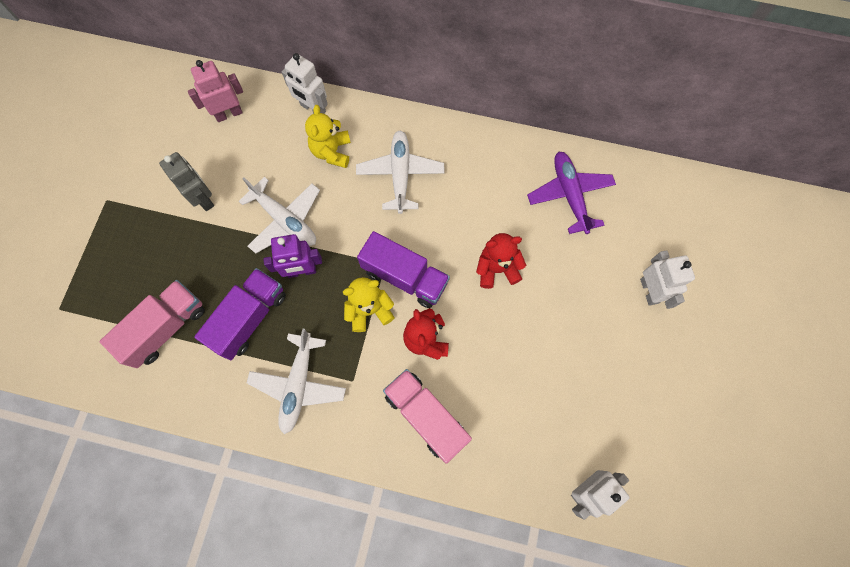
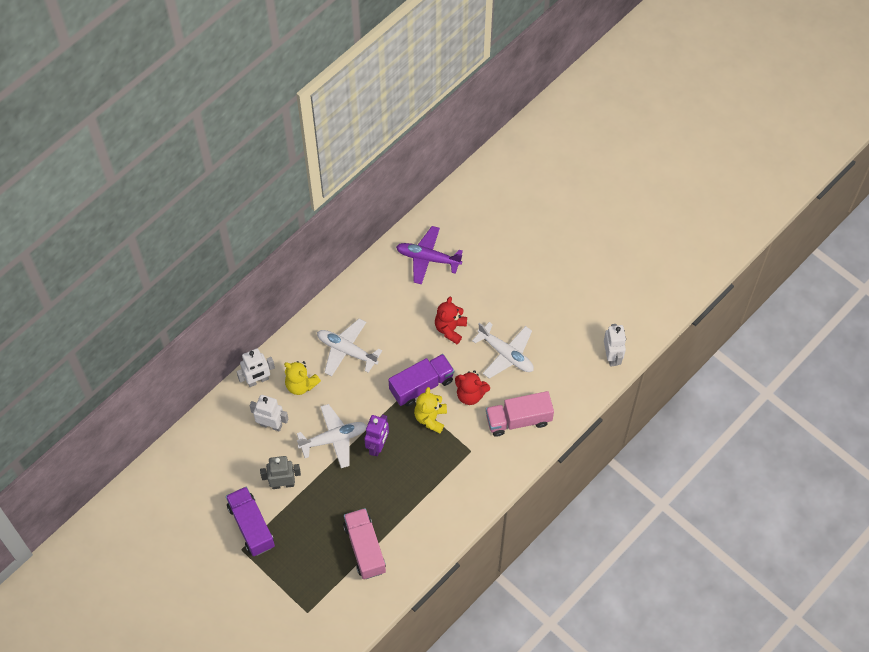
camera: 60 degrees left, 10 degrees down
pink robot [188,60,243,122] -> none
purple truck [194,268,286,360] -> purple truck moved to [226,487,275,556]
white plane [247,329,346,434] -> white plane moved to [472,322,534,379]
white robot [640,250,695,309] -> white robot moved to [250,395,289,432]

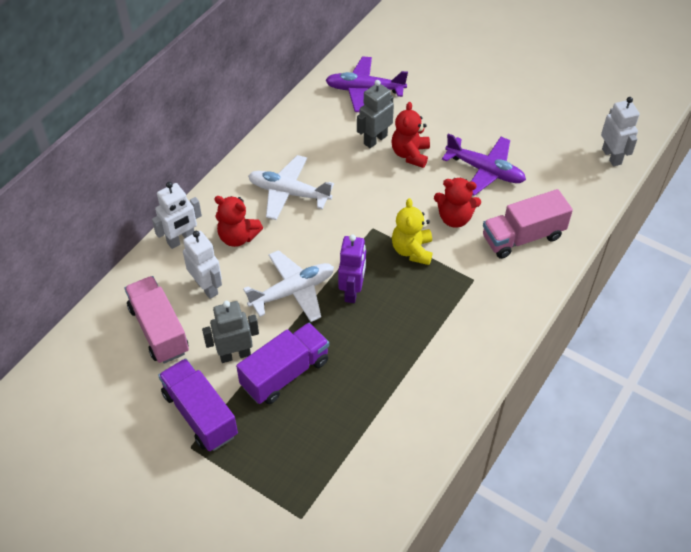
camera: 10 degrees left, 10 degrees down
white robot [250,395,289,432] -> white robot turned 45 degrees clockwise [183,231,222,299]
yellow teddy bear [284,361,321,395] -> red teddy bear [214,196,263,247]
pink truck [343,508,386,579] -> pink truck moved to [125,276,189,364]
purple truck [388,354,454,406] -> purple truck moved to [236,323,329,404]
white plane [472,322,534,379] -> purple plane [442,134,526,196]
none -> grey robot [357,80,394,148]

